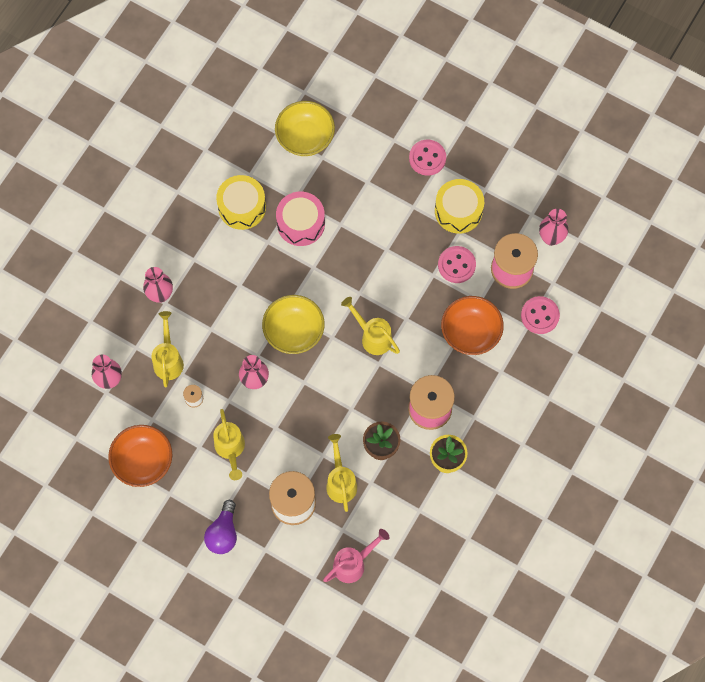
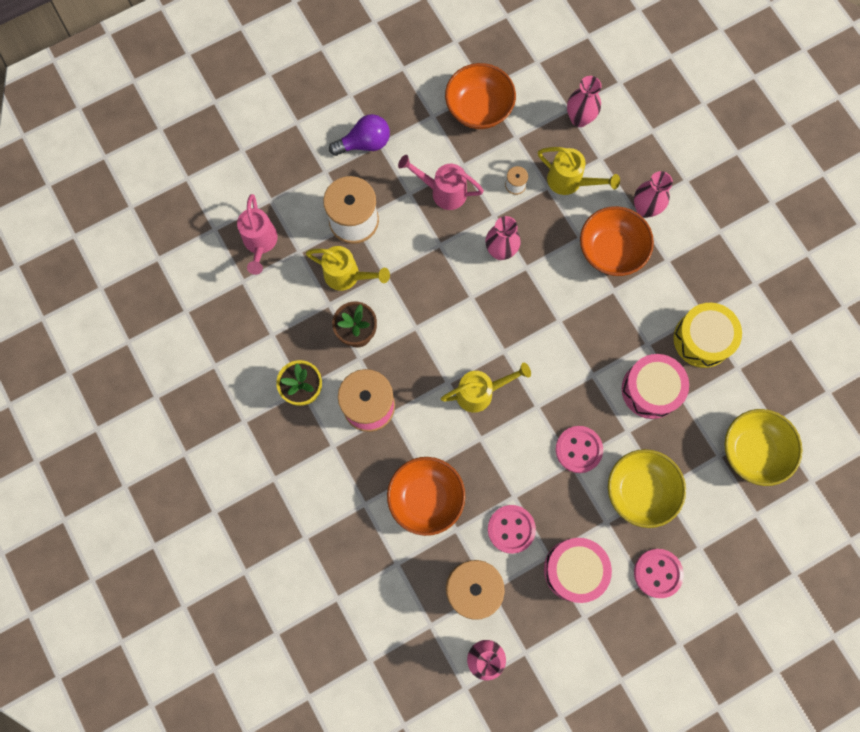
camera: 120 degrees right, 5 degrees up
purple light bulb [204,500,237,554] -> purple light bulb turned 120 degrees clockwise [329,114,390,156]
yellow watering can [213,409,245,480] -> pink watering can [398,155,484,210]
yellow bowl [262,295,325,354] -> yellow bowl moved to [608,449,686,528]
yellow drum [435,179,484,234] -> pink drum [544,538,612,603]
pink button [521,296,560,334] -> pink button moved to [555,426,603,473]
none -> orange bowl [580,206,654,276]

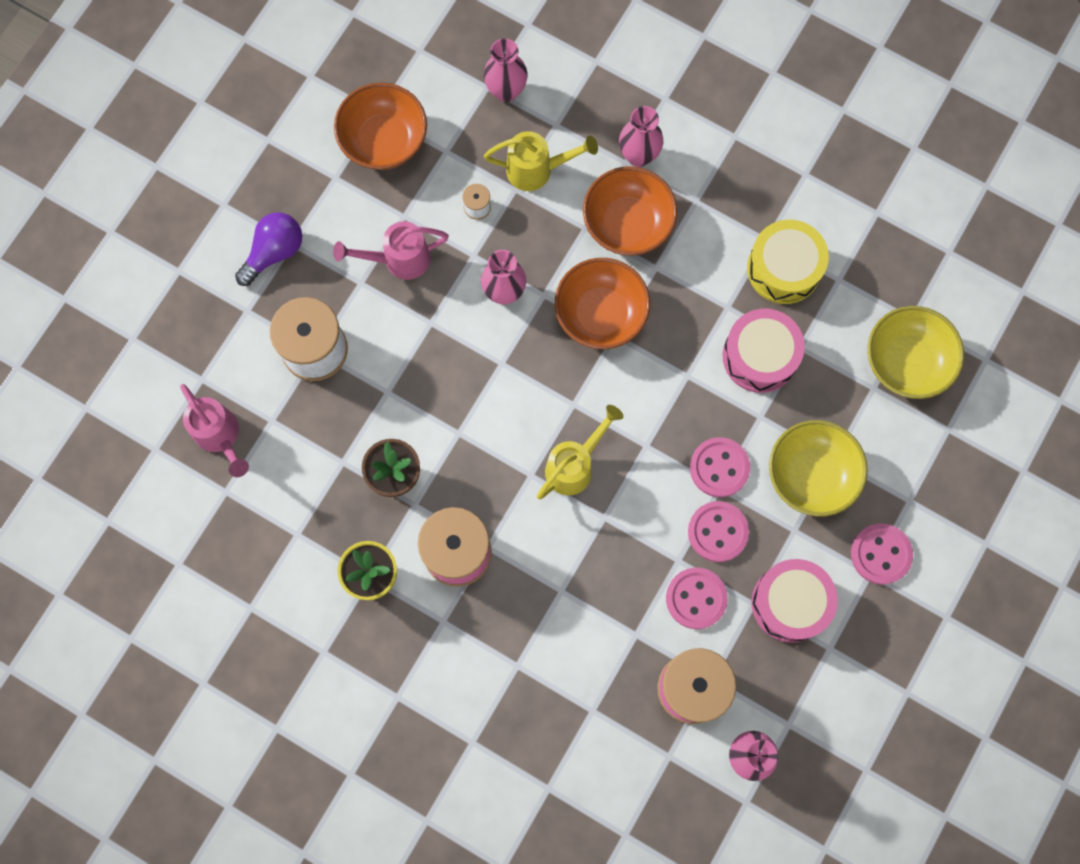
camera: 30 degrees left, 0 degrees up
yellow watering can [306,246,390,291] -> none
orange bowl [387,457,465,536] -> orange bowl moved to [555,258,650,349]
none -> pink button [688,501,749,562]

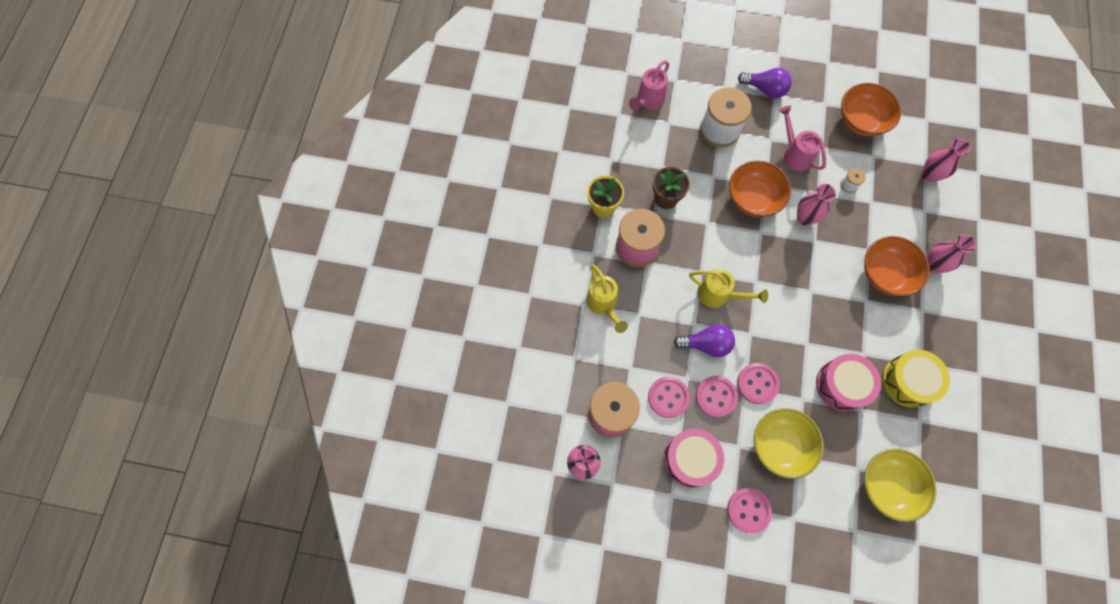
camera: 70 degrees right, 5 degrees down
yellow watering can [484,131,598,191] -> yellow watering can moved to [586,264,628,333]
orange bowl [555,258,650,349] -> orange bowl moved to [729,160,791,217]
none -> purple light bulb [674,324,735,357]

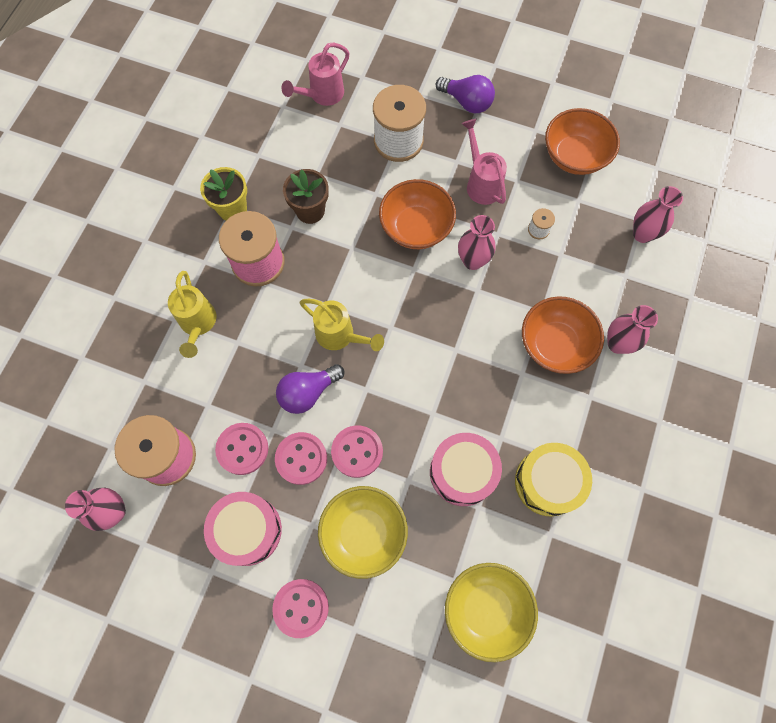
camera: 10 degrees right, 0 degrees up
purple light bulb [674,324,735,357] -> purple light bulb turned 135 degrees clockwise [276,364,345,414]

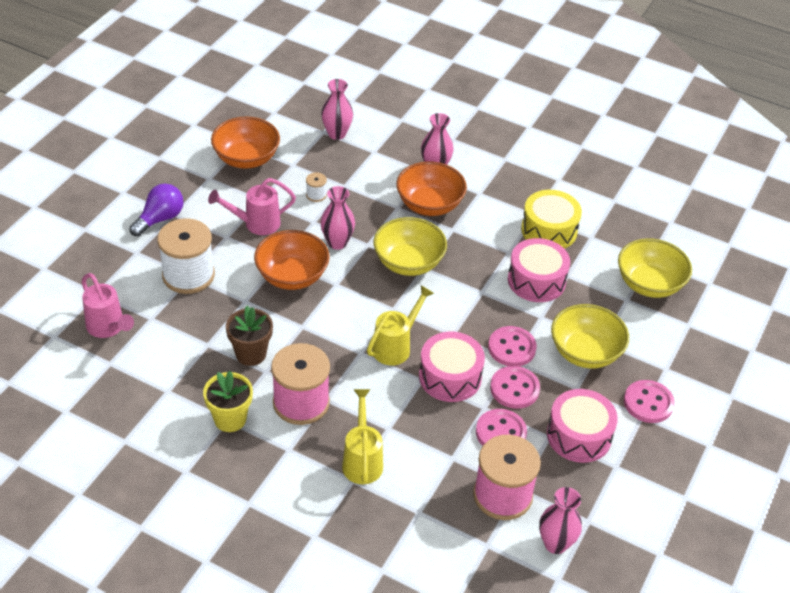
camera: 85 degrees left, 25 degrees down
yellow watering can [168,271,216,358] -> yellow watering can turned 90 degrees counterclockwise [342,389,383,484]
purple light bulb [276,364,345,414] -> pink drum [419,332,485,402]
none -> yellow bowl [373,217,447,276]

